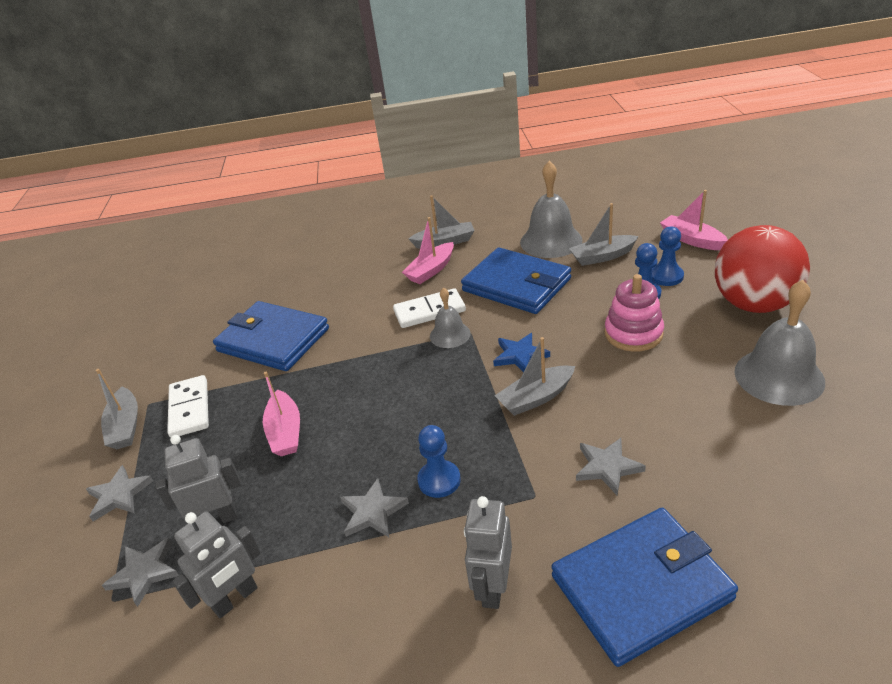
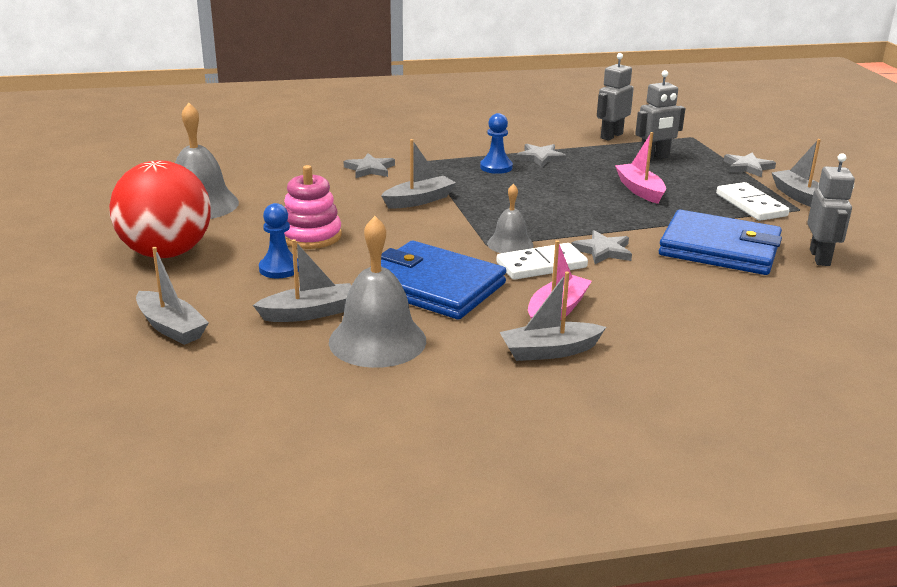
camera: 170 degrees right, 10 degrees down
grey star [102,538,179,607] -> grey star moved to [572,230,632,264]
grey robot [464,496,512,609] -> grey robot moved to [807,153,855,266]
blue star [493,333,550,372] -> none
blue wallet [551,508,738,667] -> none
blue pawn [652,226,684,286] -> none
pink boat [660,190,728,250] -> grey boat [136,247,209,345]

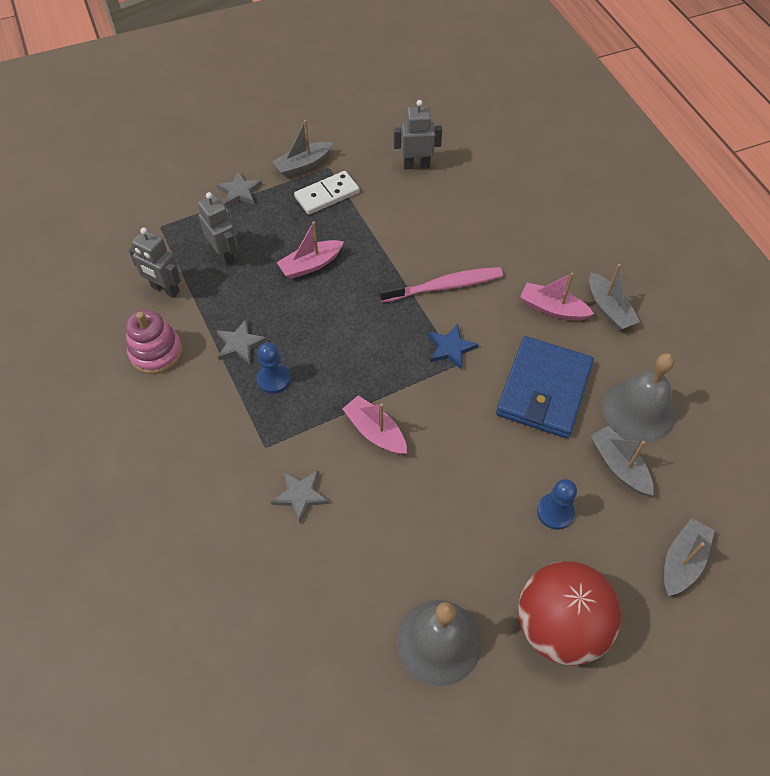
camera: 100 degrees left, 30 degrees up
pink stacking toy [284,165,342,249] -> pink stacking toy moved to [126,310,182,374]
grey boat [381,139,456,209] -> pink boat [342,396,407,455]
grey bell [487,184,533,253] -> blue star [428,324,479,369]
white domino [496,243,588,280] -> none
grey star [572,230,632,264] -> pink toothbrush [378,267,503,303]
blue wallet [659,209,782,275] -> none

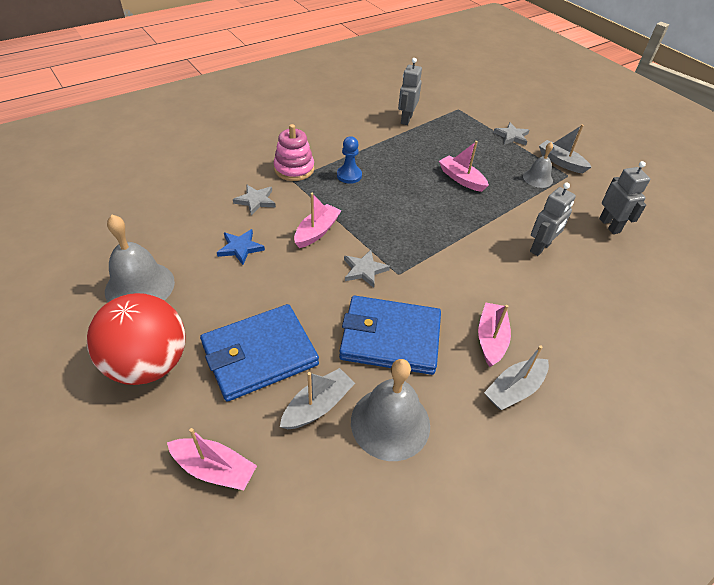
camera: 75 degrees right, 10 degrees down
pink stacking toy [126,310,182,374] -> pink stacking toy moved to [274,124,314,181]
grey robot [198,192,238,266] -> grey robot moved to [530,182,576,256]
grey star [217,319,267,364] -> grey star moved to [344,250,390,288]
white domino [294,171,360,215] -> grey bell [523,142,553,188]
pink toothbrush [378,267,503,303] -> none
blue star [428,324,479,369] -> blue star moved to [217,229,265,265]
blue pawn [537,479,577,530] -> blue wallet [200,304,319,402]
grey boat [664,518,715,596] -> pink boat [167,428,257,490]

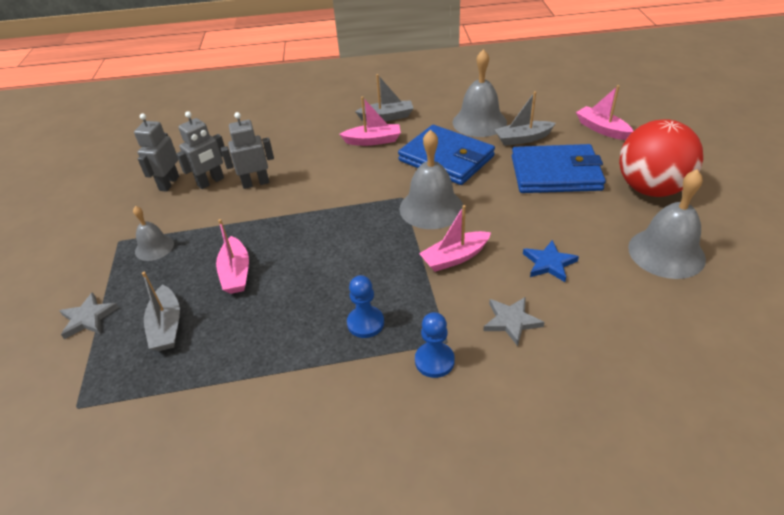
camera: 145 degrees left, 5 degrees down
pink stacking toy [274,124,314,181] -> blue pawn [415,312,455,378]
grey star [344,250,390,288] -> grey bell [399,129,463,229]
grey robot [398,58,422,125] -> grey robot moved to [176,111,225,189]
pink boat [478,302,511,367] -> pink boat turned 135 degrees counterclockwise [339,96,401,146]
grey boat [539,125,591,173] -> grey boat moved to [142,272,180,351]

